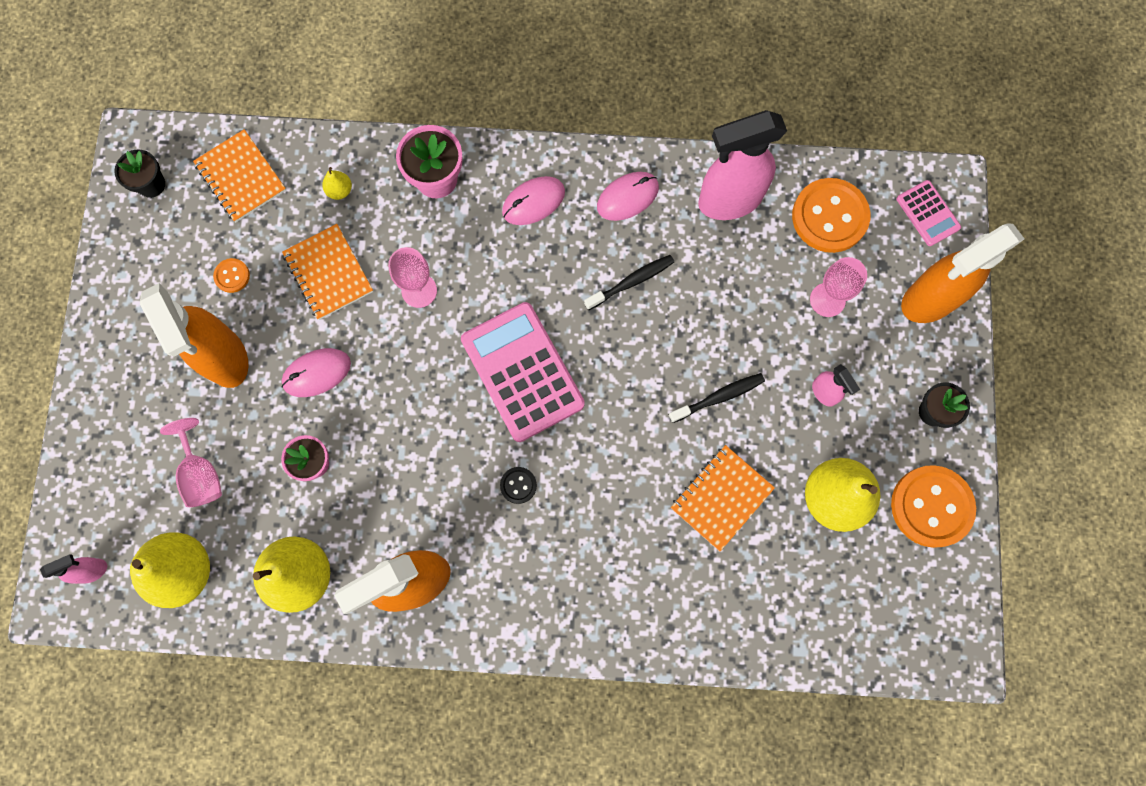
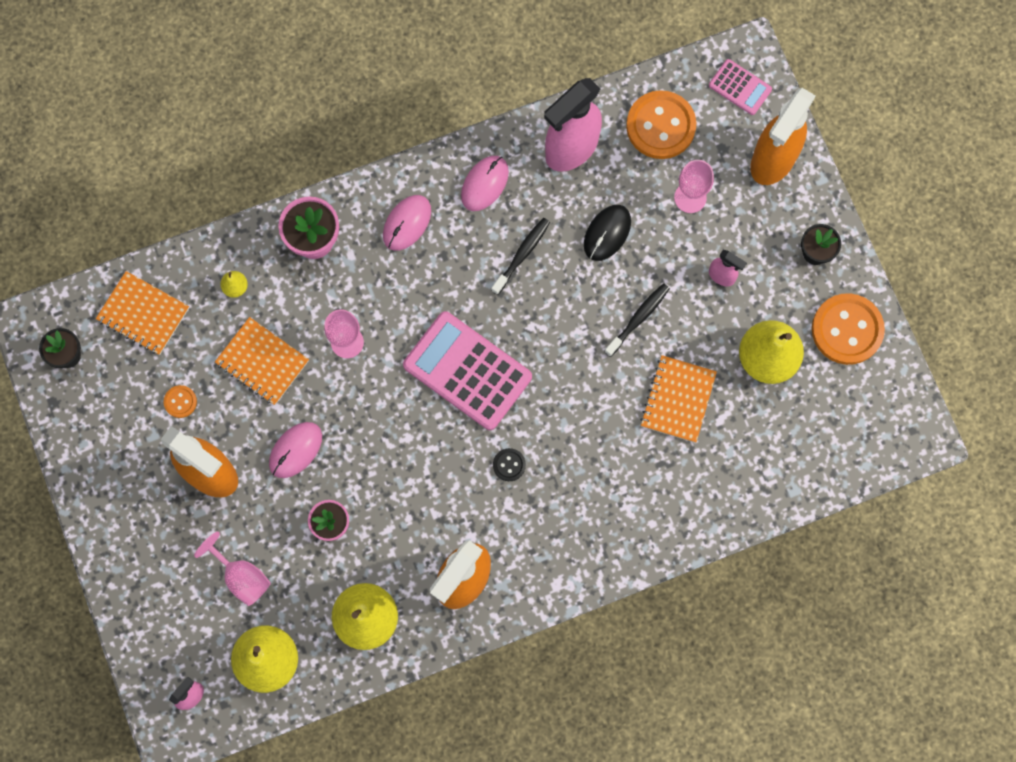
camera: 25 degrees left, 0 degrees up
none -> black mouse [584,205,631,261]

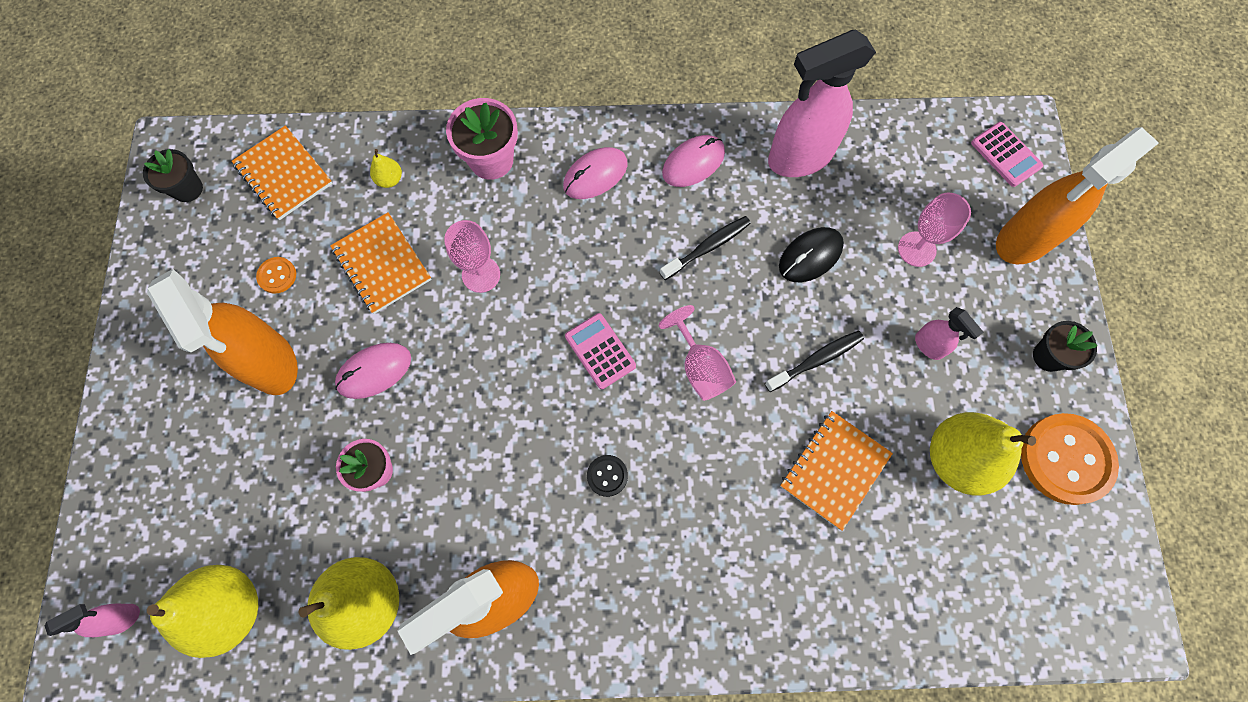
camera: 20 degrees right, 5 degrees down
pink goblet [194,532,271,606] -> pink goblet moved to [659,305,736,401]
pink calculator [403,311,532,430] -> pink calculator [565,313,636,389], size x0.51
orange button [626,90,696,159] -> none

